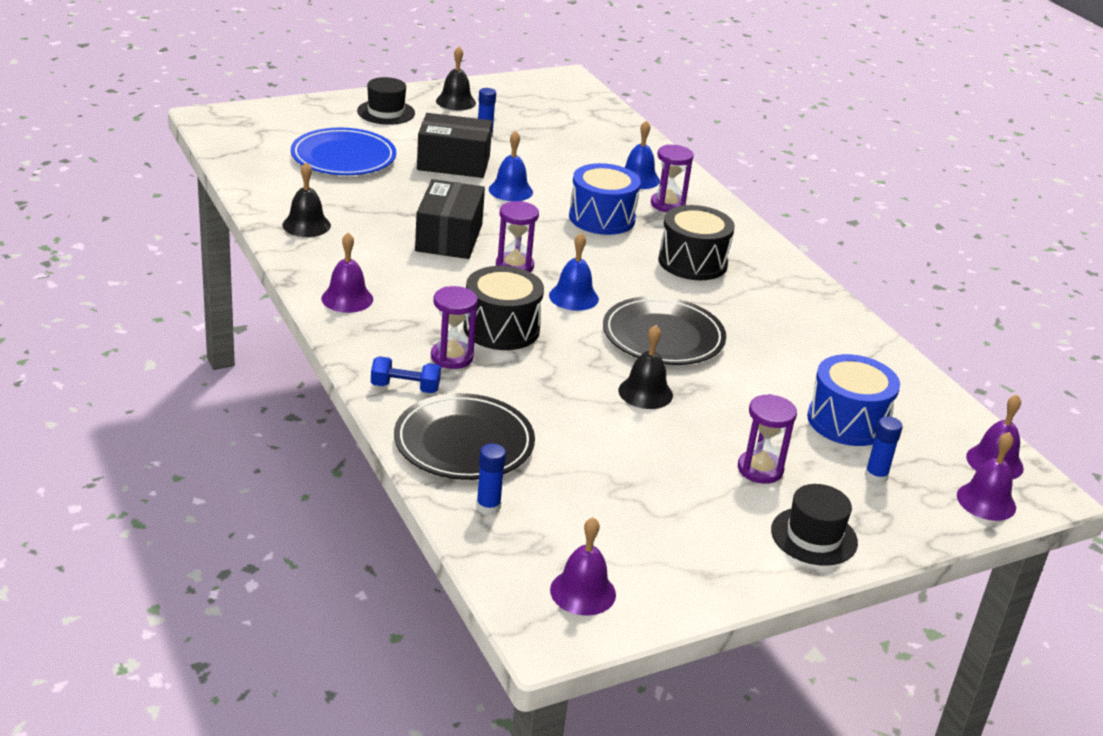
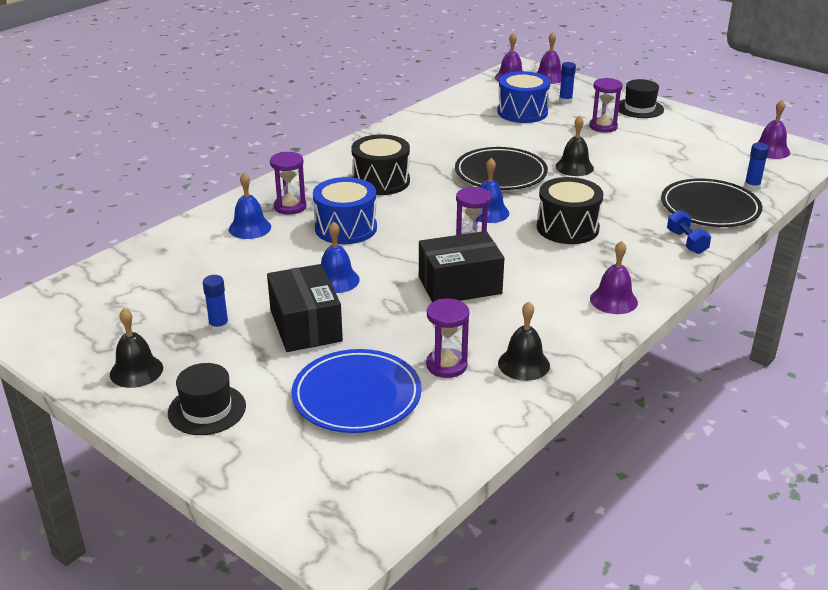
camera: 110 degrees left, 0 degrees up
purple hourglass [431,286,478,369] -> purple hourglass moved to [426,298,469,378]

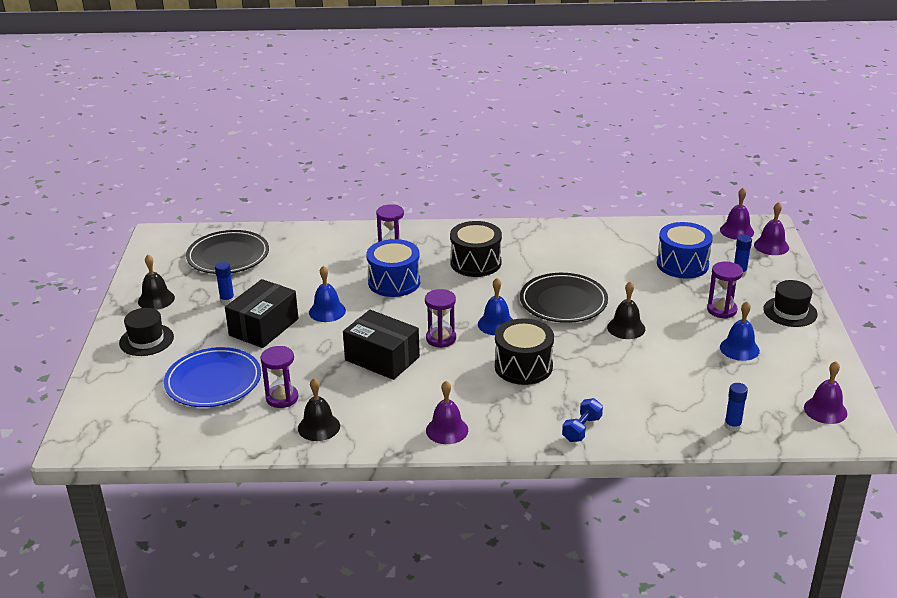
camera: 50 degrees right, 0 degrees up
blue bell [229,172,271,239] -> blue bell moved to [720,301,760,361]
black plate [661,179,762,227] -> black plate moved to [186,230,269,274]

